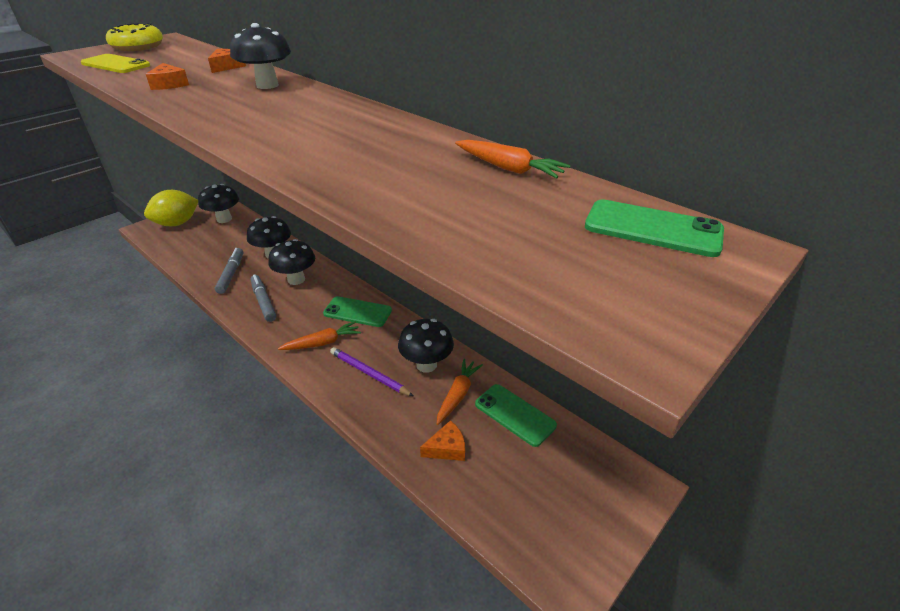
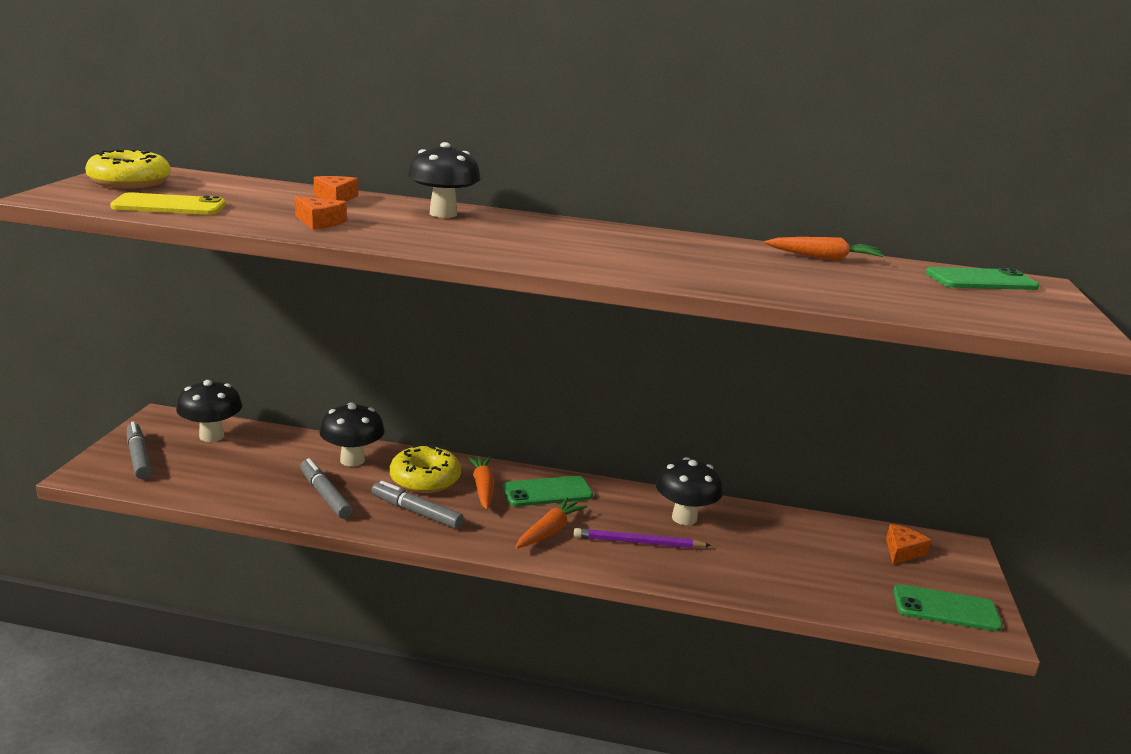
camera: 35 degrees left, 15 degrees down
yellow lemon [144,190,198,226] -> grey marker [127,421,151,479]
black mushroom [268,239,315,285] -> yellow donut [390,445,461,493]
orange cheese [420,420,465,461] -> orange cheese moved to [886,524,931,564]
orange carrot [437,359,483,425] -> orange carrot moved to [467,456,494,510]
green phone [475,384,557,447] -> green phone moved to [893,584,1003,631]

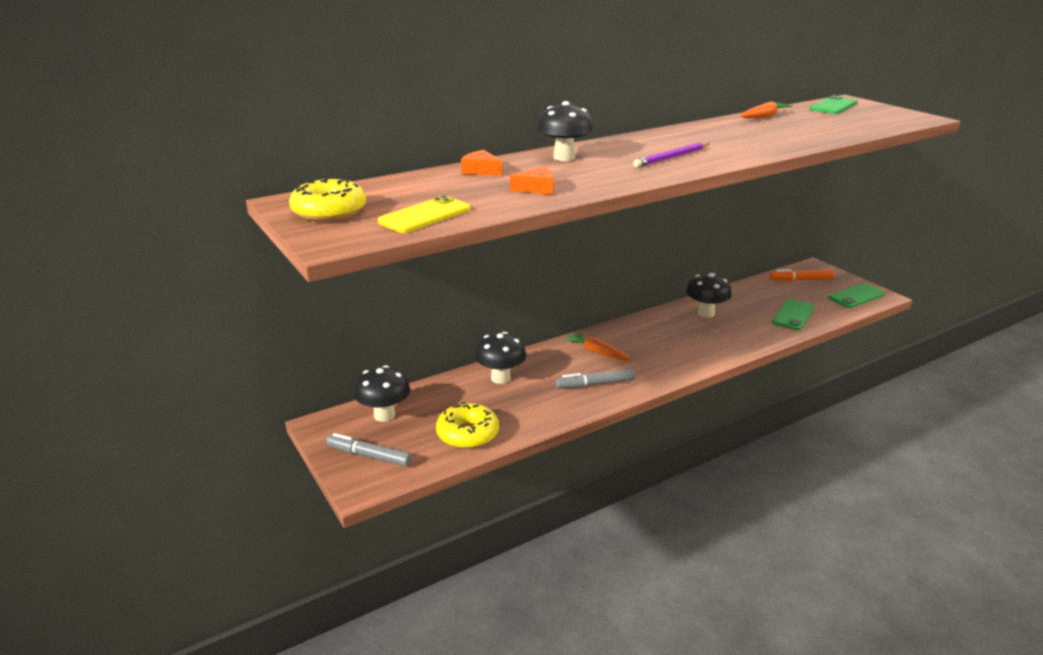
camera: 40 degrees left, 5 degrees up
grey marker [300,458,353,519] -> none
yellow donut [390,445,461,493] -> yellow donut moved to [436,402,499,449]
green phone [502,476,593,506] -> green phone moved to [772,299,814,330]
orange carrot [515,497,588,549] -> none
purple pencil [574,528,711,548] -> purple pencil moved to [633,142,710,167]
orange cheese [886,524,931,564] -> orange marker [770,269,835,281]

